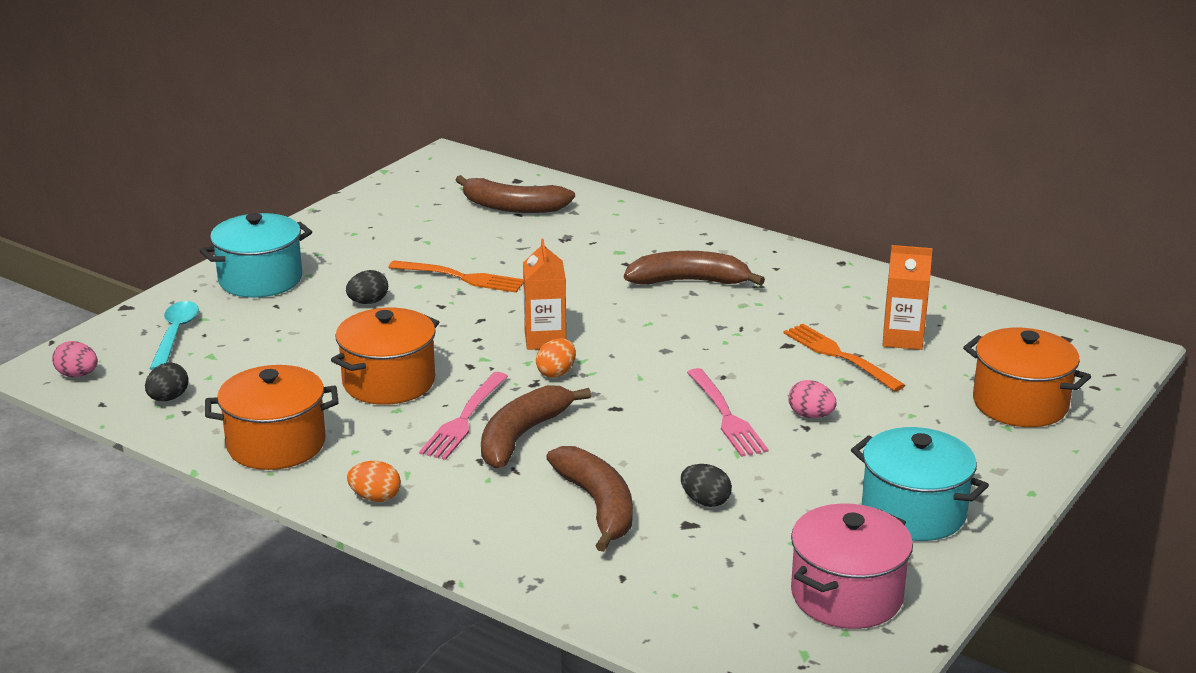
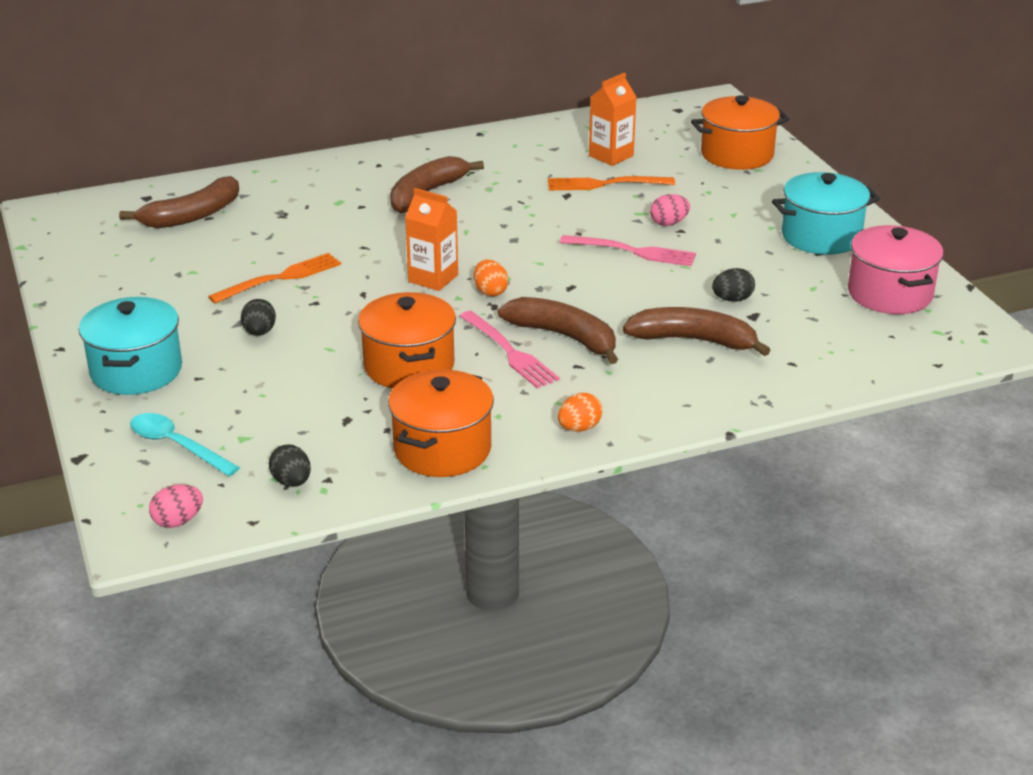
camera: 55 degrees left, 5 degrees up
brown banana [481,385,591,468] -> brown banana turned 150 degrees clockwise [498,297,618,364]

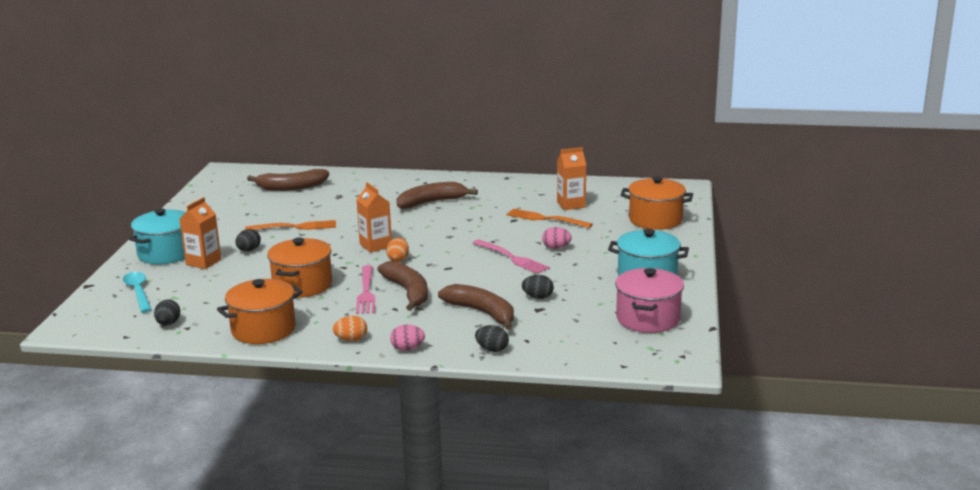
camera: 30 degrees right, 10 degrees down
pink egg [149,484,203,528] -> pink egg moved to [390,325,425,351]
none -> orange carton [179,197,221,269]
none -> black egg [475,325,509,352]

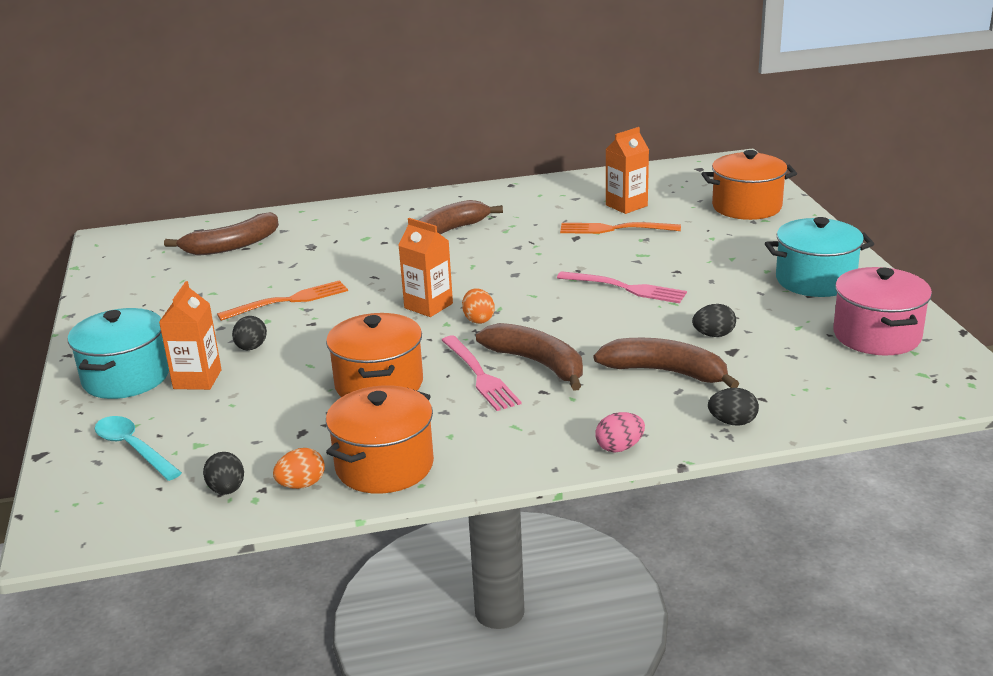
camera: 20 degrees left, 5 degrees up
orange egg [333,316,367,341] -> orange egg moved to [273,448,325,489]
pink egg [542,227,572,249] -> none

